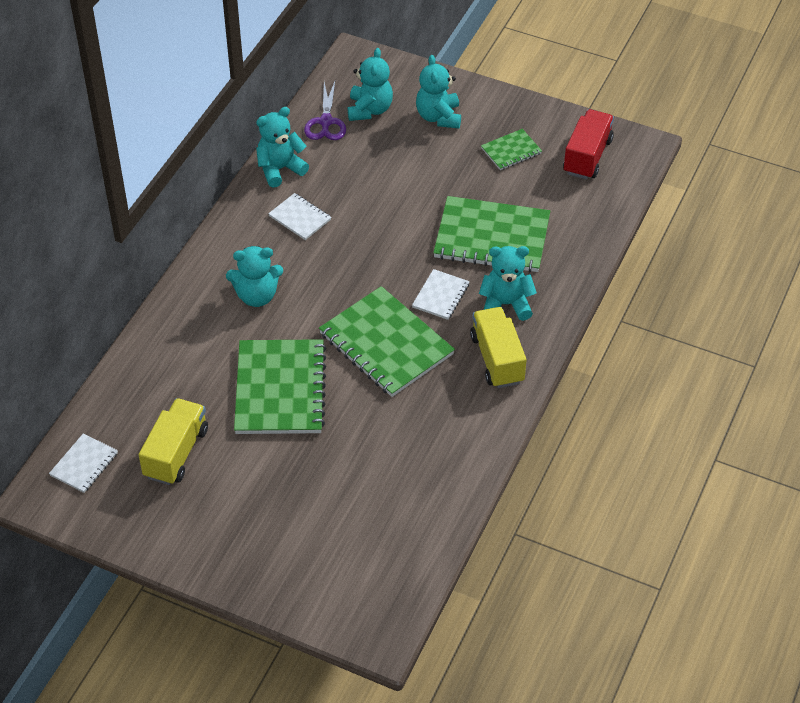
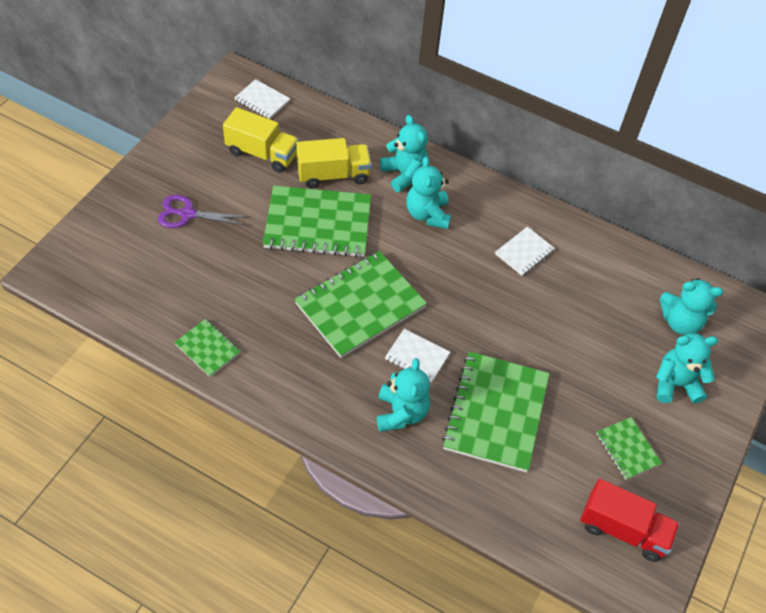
camera: 90 degrees right, 5 degrees up
turquoise teddy bear [256,107,309,188] -> turquoise teddy bear moved to [380,115,428,192]
purple scissors [304,81,346,140] -> purple scissors moved to [158,195,249,228]
yellow truck [470,307,527,388] -> yellow truck moved to [296,138,371,188]
none -> green notebook [174,319,241,377]

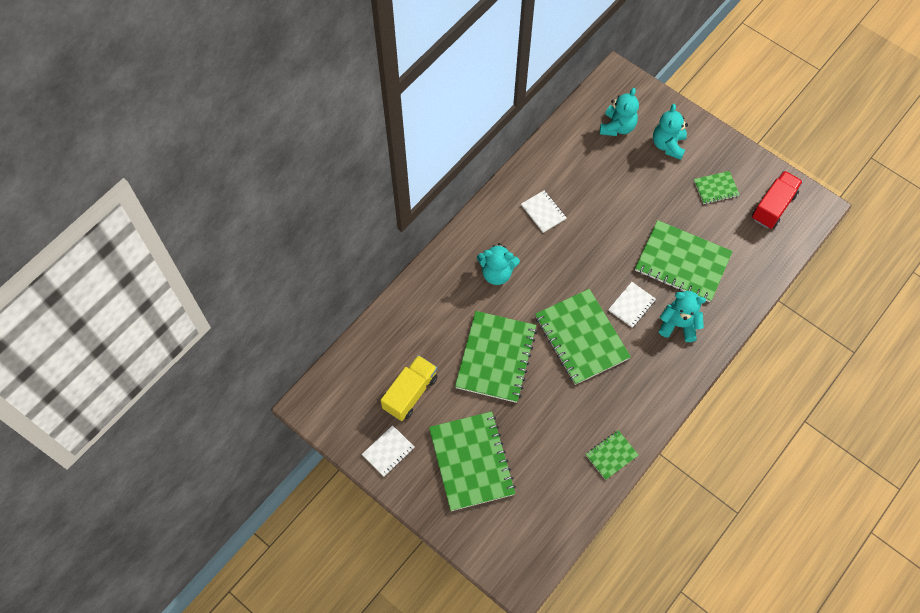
camera: 75 degrees left, 10 degrees up
purple scissors [158,195,249,228] -> green notebook [429,411,516,511]
white notebook [234,79,290,119] -> white notebook moved to [362,425,414,476]
yellow truck [296,138,371,188] -> none
turquoise teddy bear [380,115,428,192] -> none

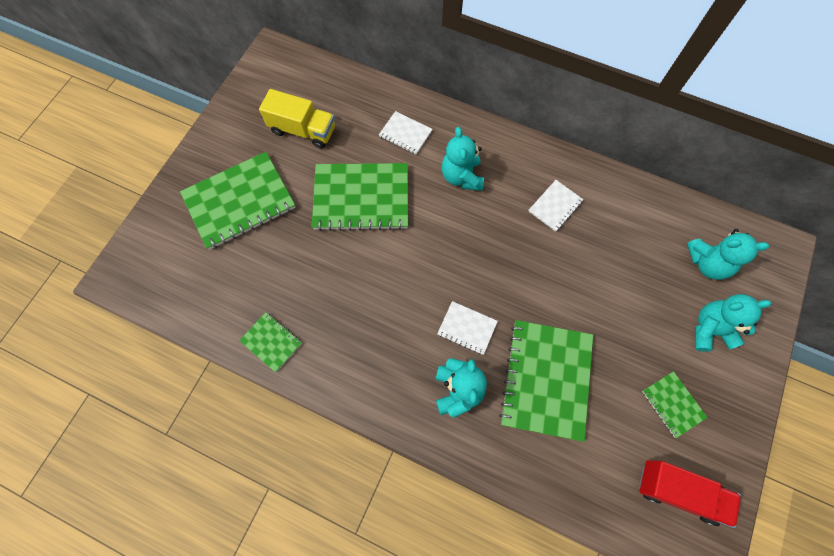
camera: 75 degrees right, 5 degrees up
white notebook [362,425,414,476] -> white notebook moved to [379,111,432,154]
green notebook [535,289,631,385] -> none

